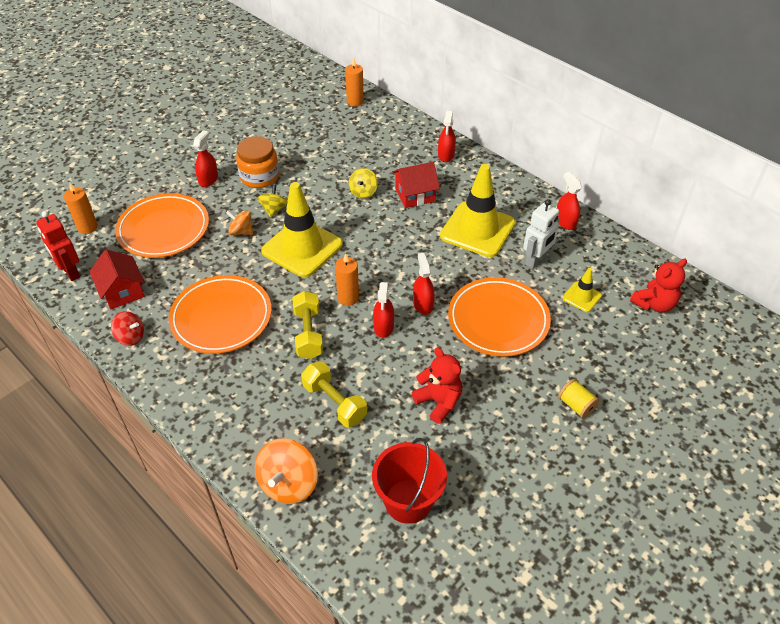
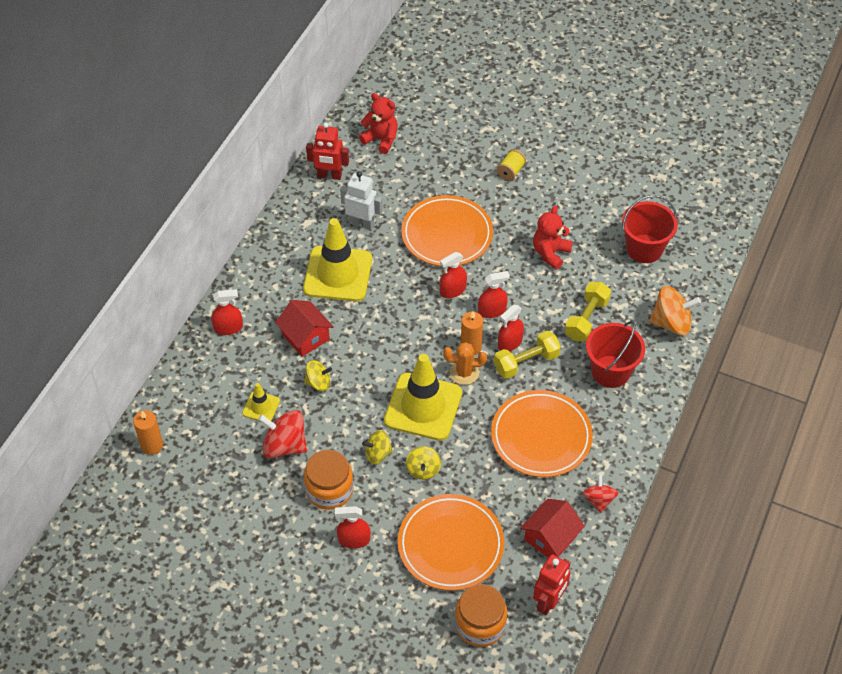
camera: 110 degrees left, 5 degrees up
orange candle [64,183,98,234] -> orange jar [455,584,507,647]
orange spinning top [226,211,253,235] -> yellow spinning top [406,446,441,480]
red spray bottle [557,172,582,230] -> red spray bottle moved to [498,305,524,351]
yellow traffic cone [563,268,602,312] -> yellow traffic cone moved to [242,383,280,421]
none -> red spinning top [258,410,307,458]
none -> red robot [306,122,349,180]
none -> orange cactus [443,342,487,385]
none -> red bucket [586,321,645,388]

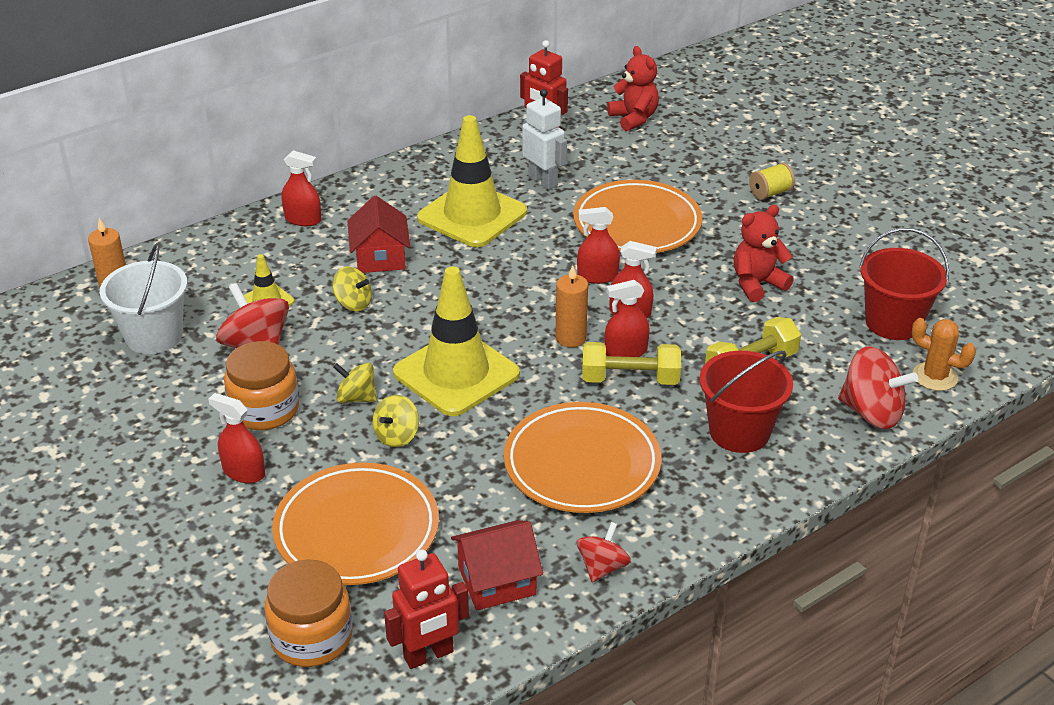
camera: 30 degrees right, 15 degrees down
orange cactus [443,342,487,385] -> orange cactus moved to [911,318,976,391]
orange spinning top [649,286,701,336] -> red spinning top [838,346,918,429]
none -> white bucket [100,243,187,354]

